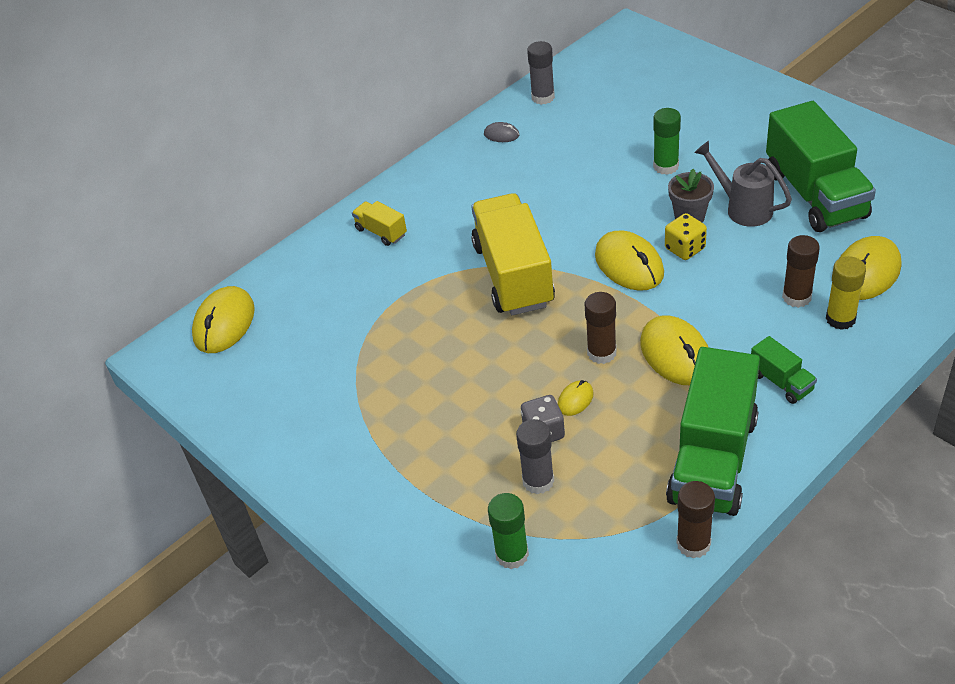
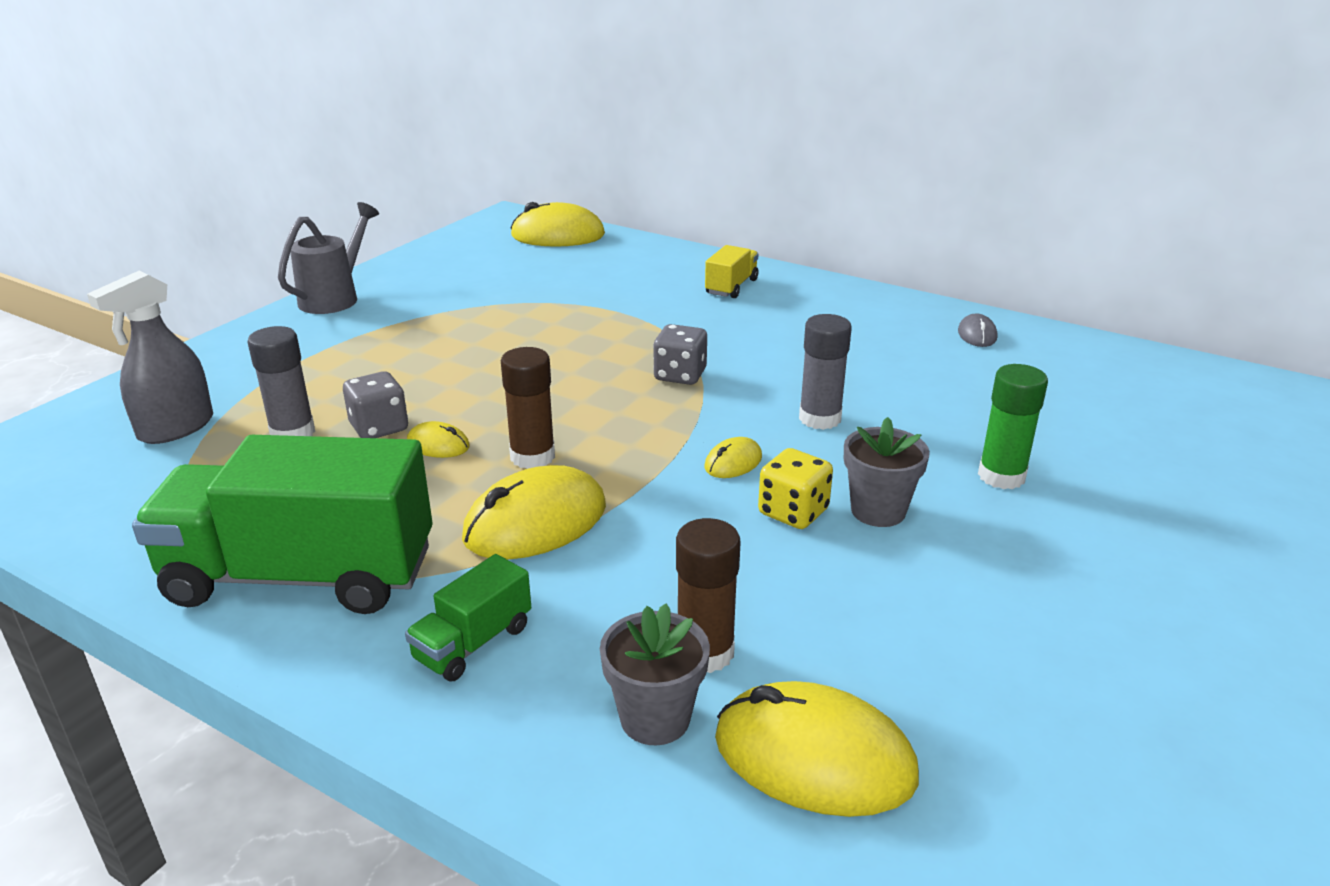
camera: 70 degrees right, 15 degrees down
yellow truck [471,193,555,315] -> grey dice [653,324,707,385]
green glue stick [488,493,529,569] -> grey spray bottle [87,271,213,444]
grey glue stick [527,41,555,105] -> grey glue stick moved to [799,314,852,430]
yellow mouse [595,230,664,291] -> yellow mouse [704,437,762,478], size x0.49
brown glue stick [677,481,715,559] -> none
grey watering can [694,141,792,227] -> grey watering can moved to [278,202,379,314]
green truck [766,101,876,232] -> none
yellow glue stick [826,256,866,330] -> grey flower pot [600,604,710,745]

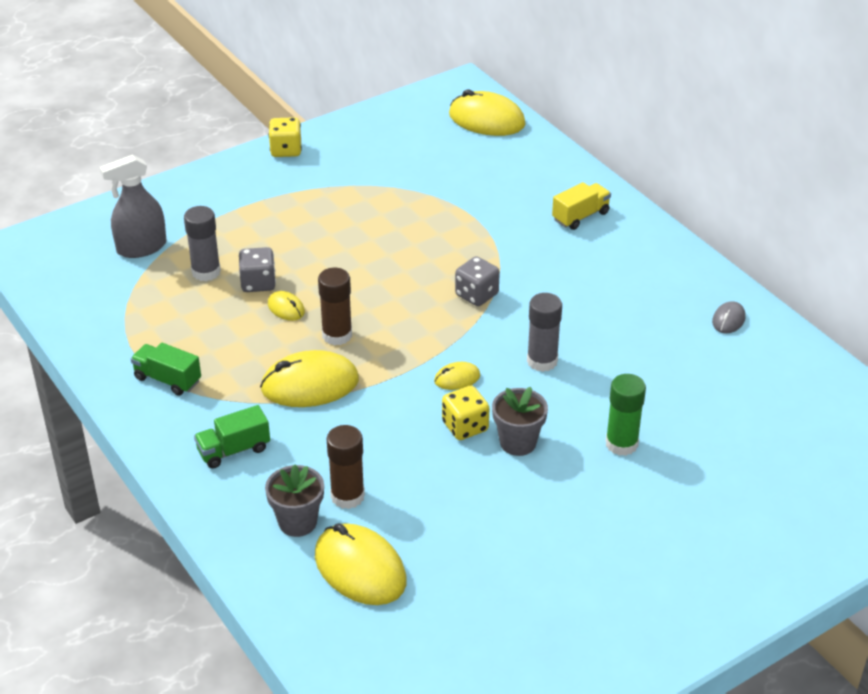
camera: 25 degrees right, 10 degrees up
green truck [132,435,433,614] -> green truck [131,343,201,396], size x0.45
grey watering can [278,202,379,314] -> yellow dice [268,117,302,157]

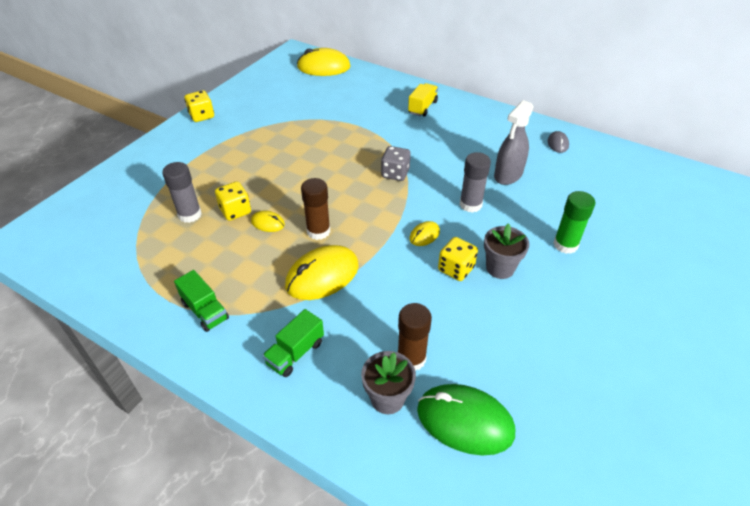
camera: 25 degrees left, 5 degrees up
grey spray bottle [99,154,166,258] -> grey spray bottle moved to [494,100,534,185]
green truck [131,343,201,396] -> green truck turned 135 degrees counterclockwise [174,270,229,332]
grey dice [239,247,276,292] -> yellow dice [215,181,251,221]
yellow mouse [315,523,407,605] -> green mouse [417,384,515,455]

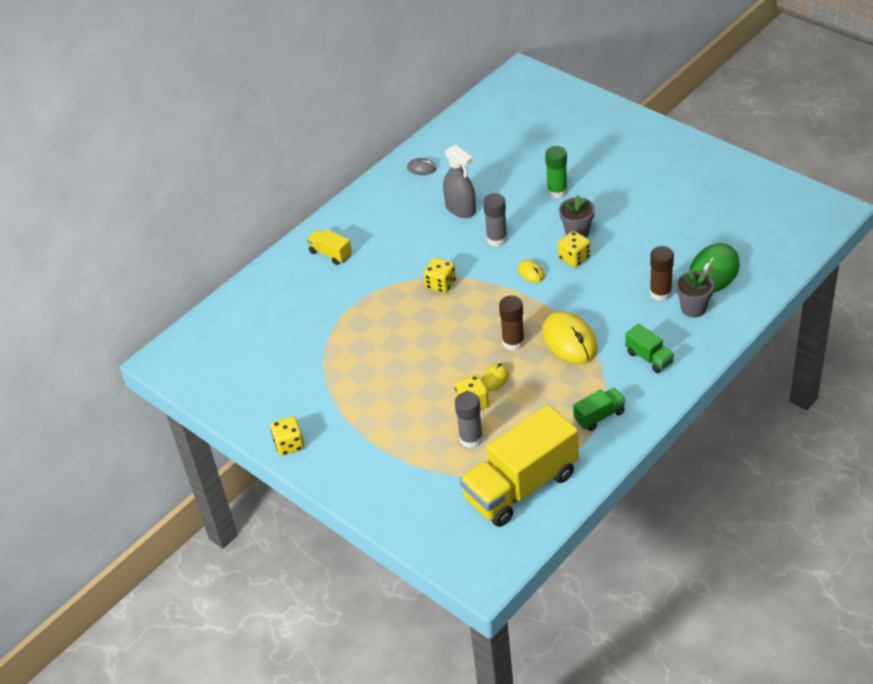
camera: 75 degrees left, 0 degrees up
yellow mouse [297,48,350,76] -> none
grey dice [381,146,411,181] -> yellow dice [424,258,456,293]
none -> yellow truck [459,405,579,527]

